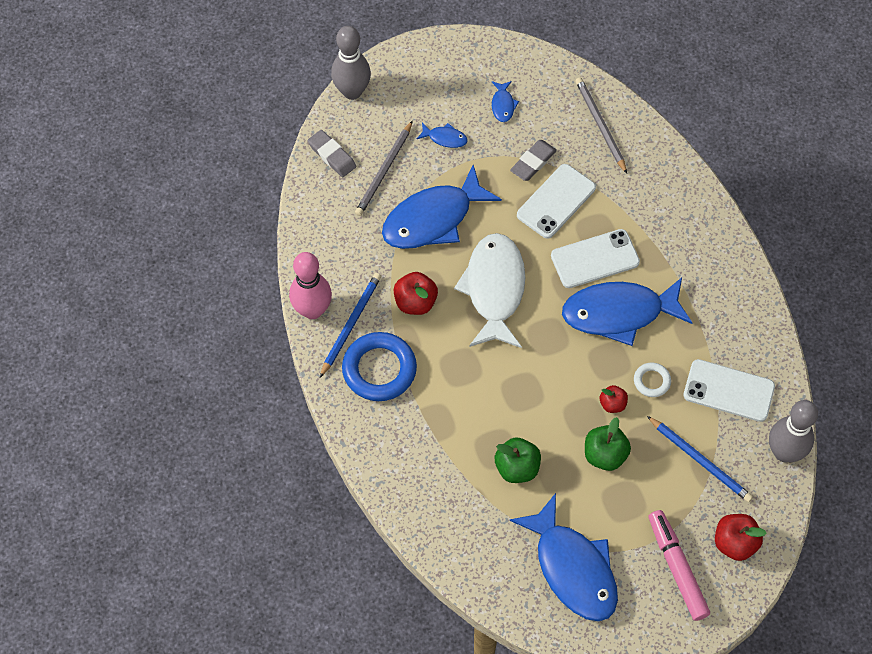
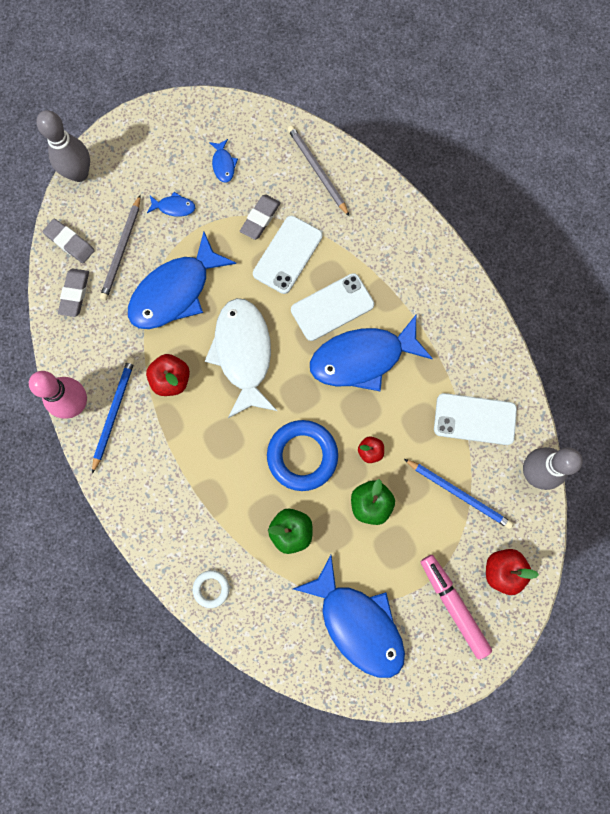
camera: 10 degrees left, 15 degrees up
blue ring [342,332,417,401] -> blue ring moved to [267,420,338,491]
white ring [634,362,671,397] -> white ring moved to [193,570,230,608]
none -> grey eraser [58,269,89,317]

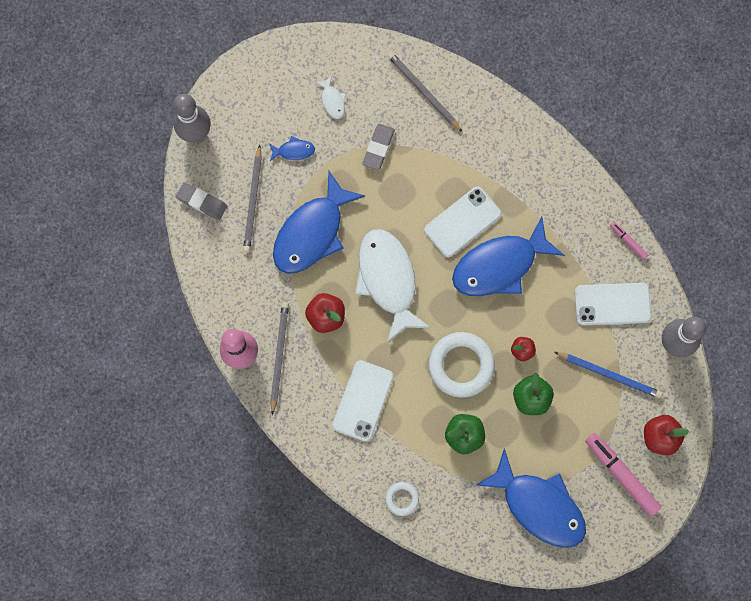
camera: 10 degrees left, 0 degrees up
grey eraser [58,269,89,317] -> none
blue pencil [92,357,135,474] -> grey pencil [270,302,289,415]
blue fish [209,139,238,183] -> white fish [316,76,346,119]
white phone [253,216,323,294] -> white phone moved to [333,360,394,442]
blue ring [267,420,338,491] -> white ring [429,332,495,398]
none -> pink marker [610,222,648,260]

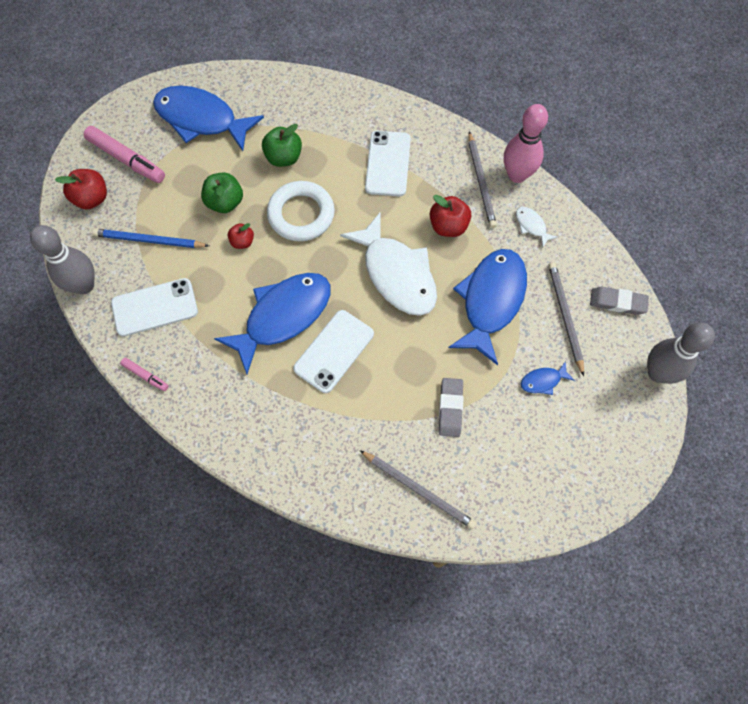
camera: 165 degrees right, 10 degrees down
white fish [316,76,346,119] -> white fish moved to [516,207,558,247]
white ring [385,482,419,516] -> none

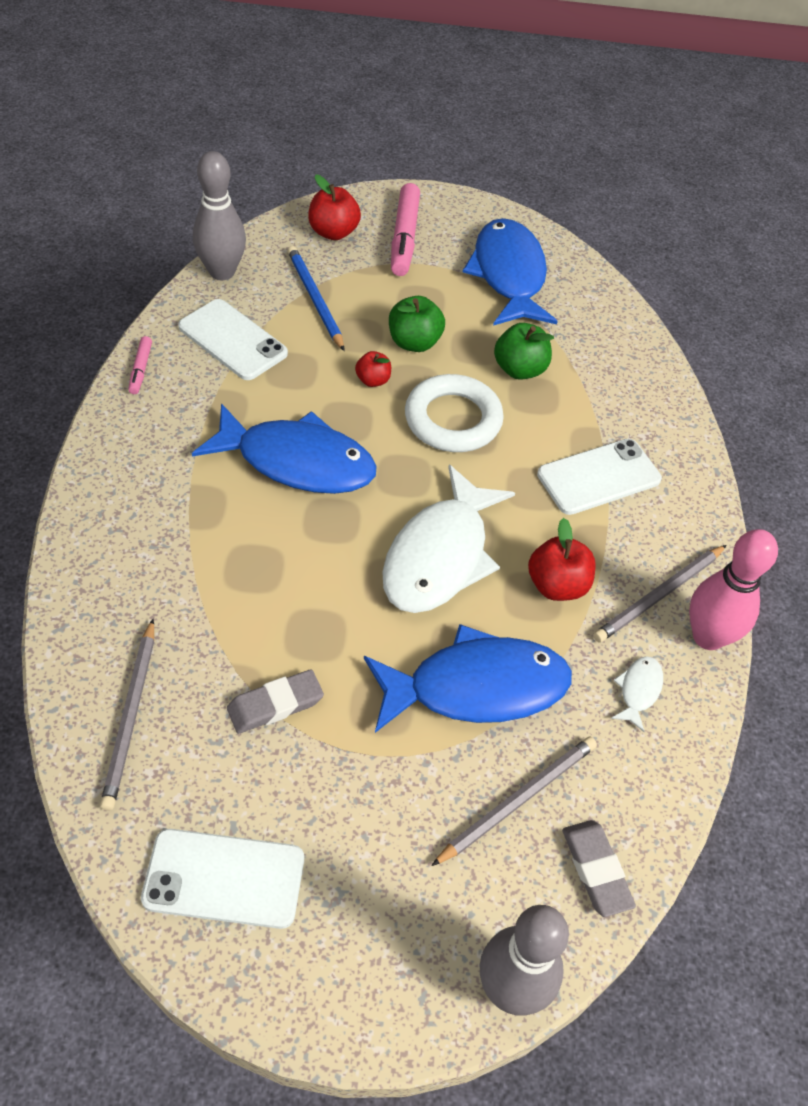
camera: 55 degrees right, 15 degrees down
white phone [293,310,374,393] -> white phone moved to [141,829,304,929]
blue fish [521,361,574,395] -> none

